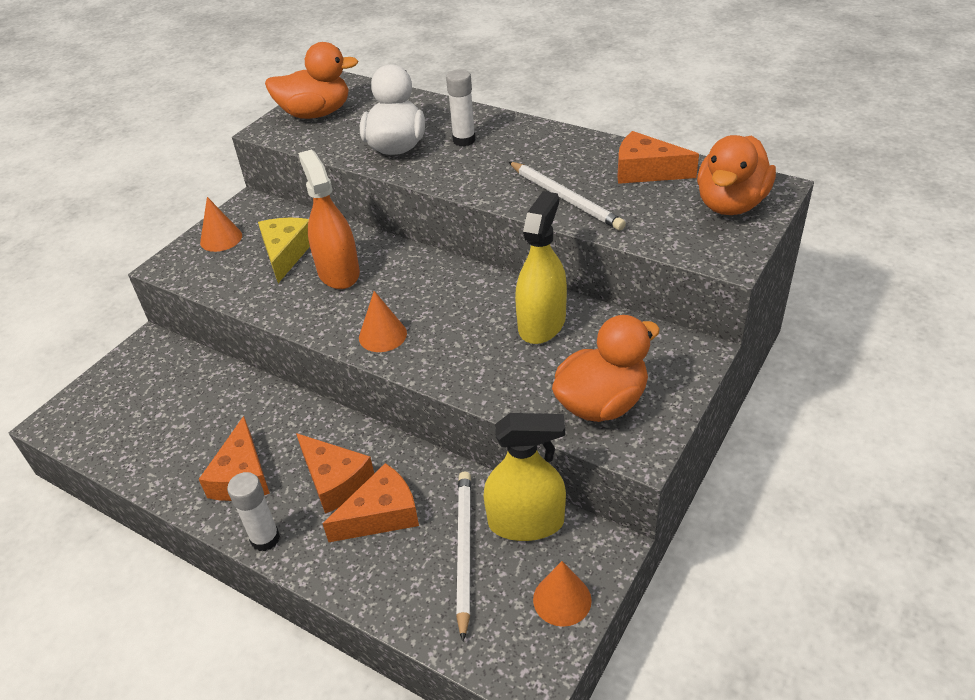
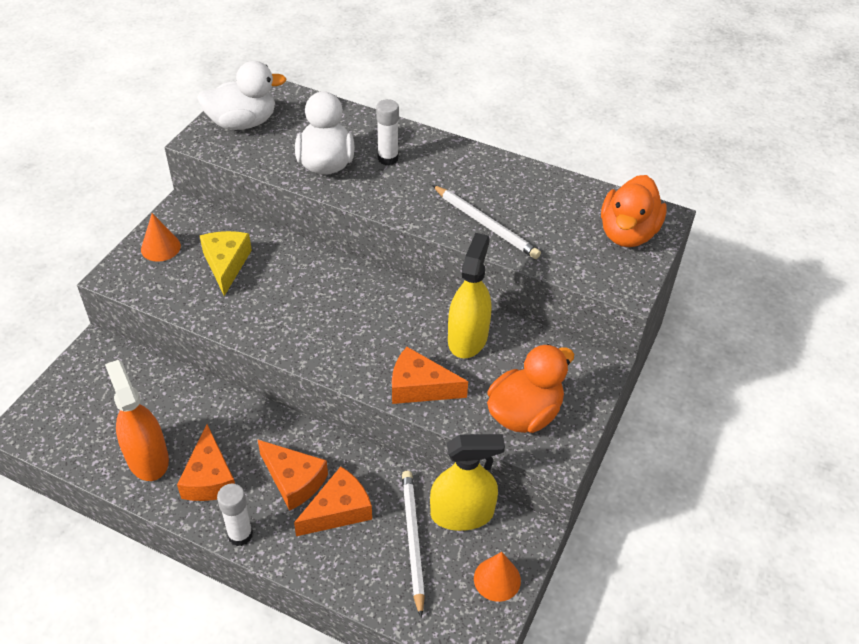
camera: 10 degrees left, 5 degrees up
orange duck [265,42,359,119] -> white duck [197,61,287,130]
orange spray bottle [298,150,360,289] -> orange spray bottle moved to [105,360,169,481]
orange cone [359,291,407,352] -> none
orange cheese [617,131,699,184] -> orange cheese moved to [392,347,468,404]

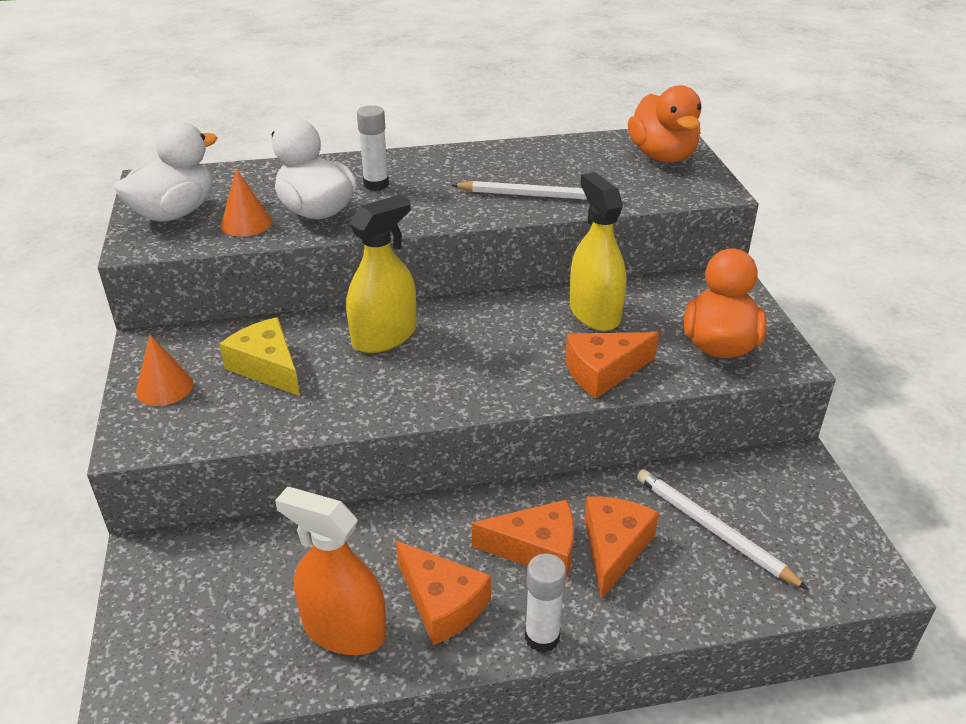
camera: 35 degrees left, 10 degrees down
yellow spray bottle [430,434,505,531] -> yellow spray bottle moved to [346,195,416,353]
orange cone [474,552,521,602] -> orange cone moved to [221,169,272,237]

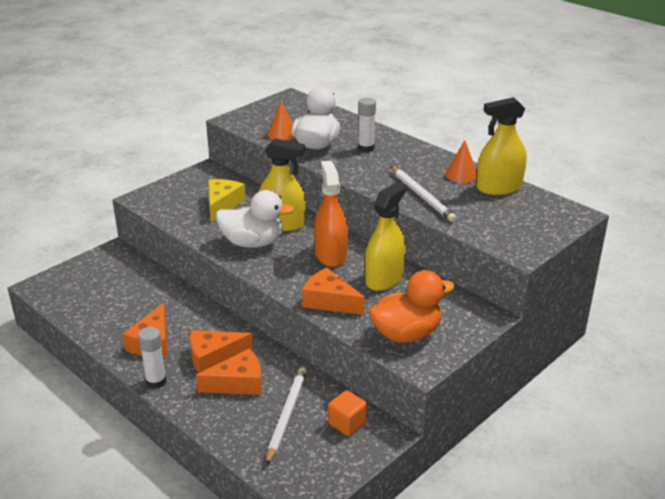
camera: 55 degrees right, 5 degrees down
white duck [114,121,217,222] -> white duck moved to [216,190,294,248]
orange cone [136,335,193,406] -> orange cone moved to [445,140,477,183]
orange spray bottle [275,487,386,655] -> orange spray bottle moved to [314,161,348,267]
orange cheese [472,500,574,578] -> orange cheese turned 105 degrees clockwise [190,330,253,373]
orange duck [628,85,701,163] -> none
none -> orange cube [328,390,367,436]
none -> yellow spray bottle [477,97,527,195]

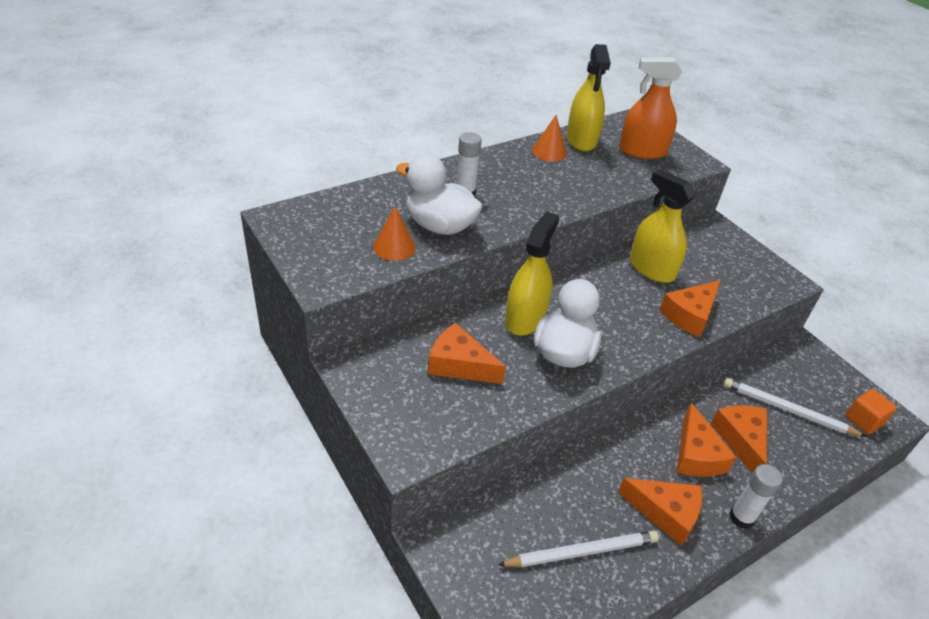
camera: 80 degrees left, 10 degrees up
yellow cheese [208,179,246,222] -> orange cheese [428,323,506,384]
orange spray bottle [314,161,348,267] -> orange spray bottle moved to [619,57,682,159]
orange cube [328,390,367,436] -> orange cube moved to [846,389,897,434]
orange duck [369,270,455,343] -> none
white pencil [391,166,457,222] -> white pencil moved to [498,531,659,567]

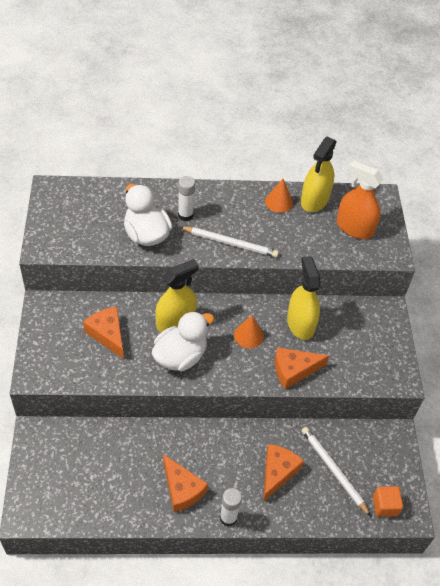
camera: 30 degrees right, 10 degrees up
orange cone [373,206,416,261] -> orange cone moved to [234,315,264,348]
white pencil [498,531,659,567] -> white pencil moved to [180,227,279,257]
orange cheese [677,403,737,476] -> none

